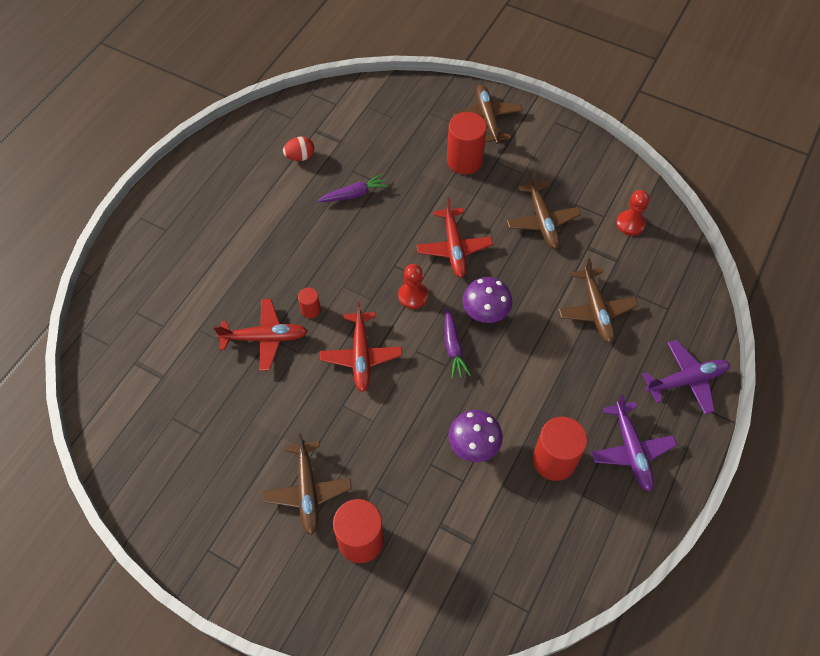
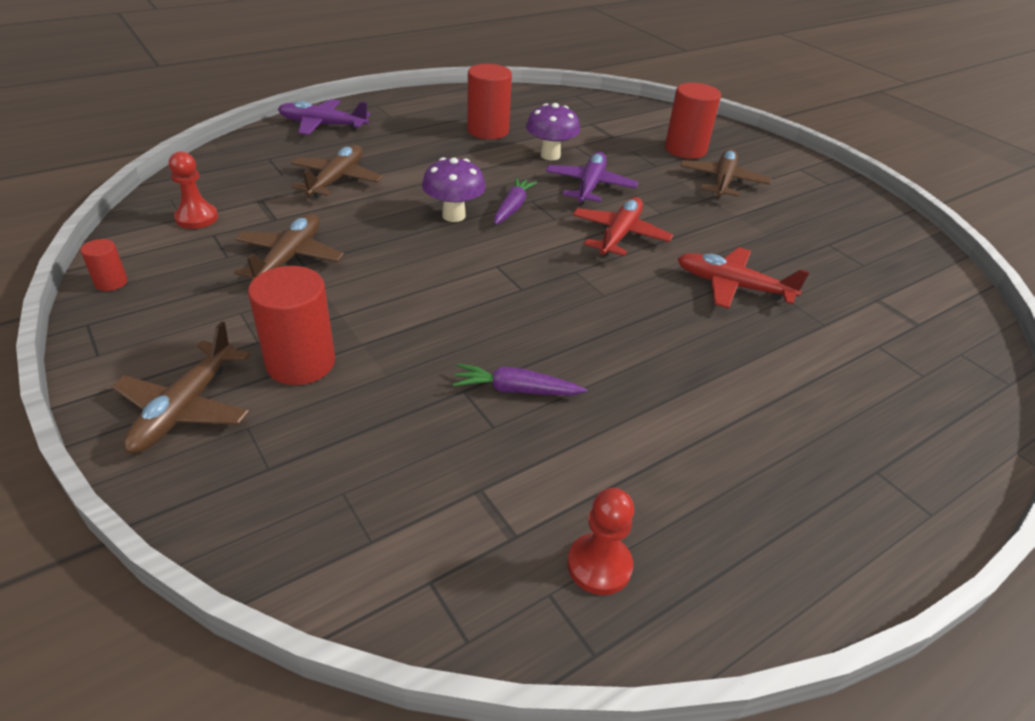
camera: 155 degrees left, 20 degrees down
red egg [283,136,315,161] -> none
red cylinder [298,287,321,318] -> red cylinder moved to [81,239,127,291]
red pawn [398,264,428,309] -> red pawn moved to [567,488,634,595]
red plane [417,198,493,278] -> none
purple plane [591,394,677,492] -> purple plane moved to [546,152,638,204]

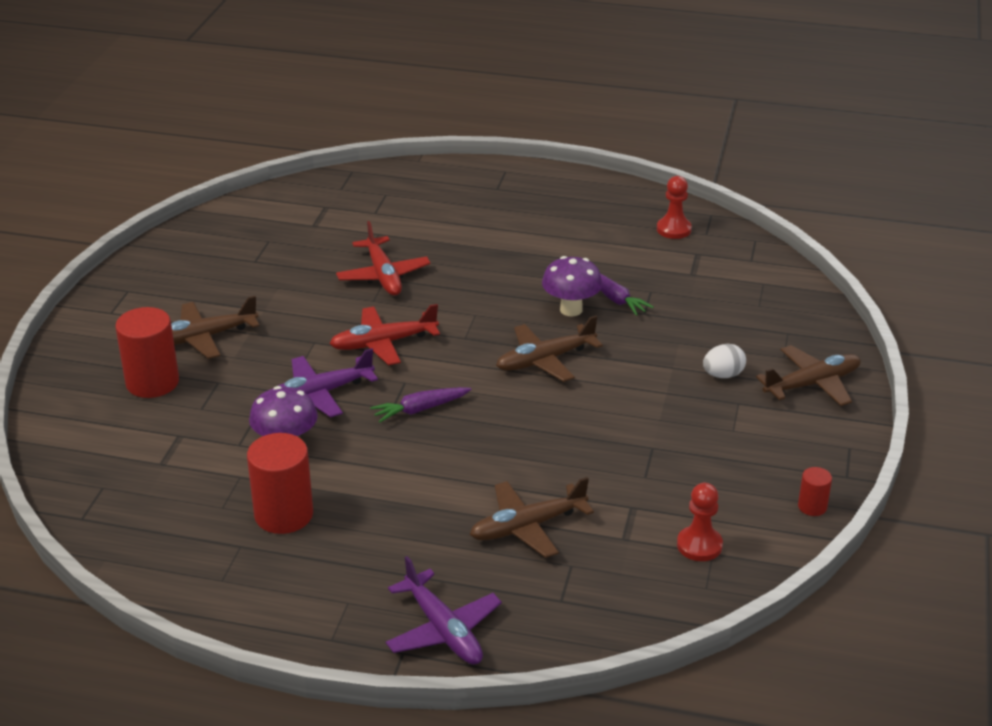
camera: 130 degrees left, 5 degrees down
brown plane [234,214,344,282] -> brown plane moved to [496,316,603,382]
red cylinder [248,266,335,385] -> white egg [703,344,746,378]
purple mushroom [422,157,486,222] -> purple mushroom moved to [542,256,602,317]

